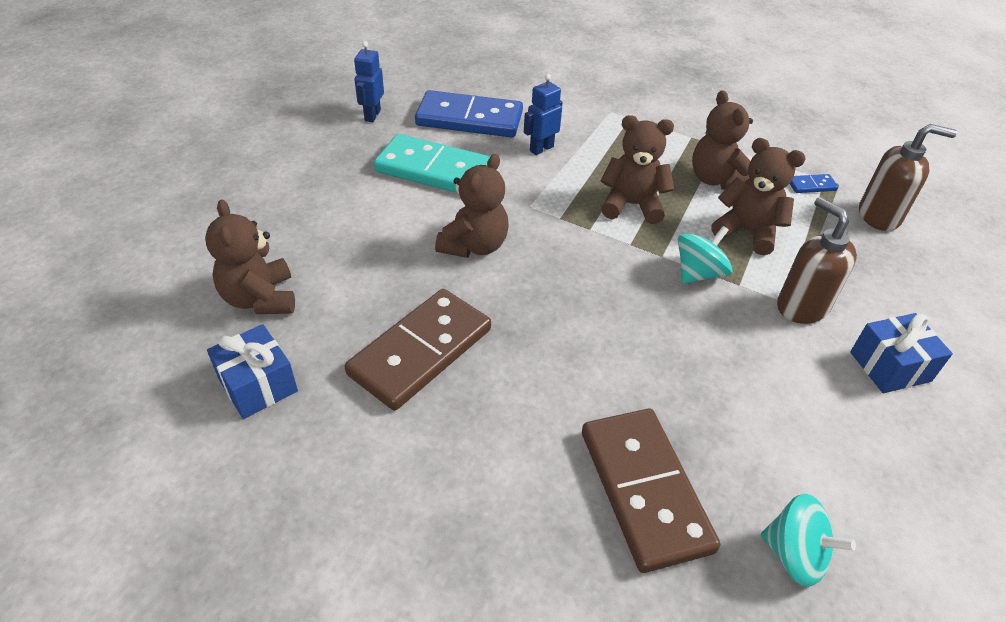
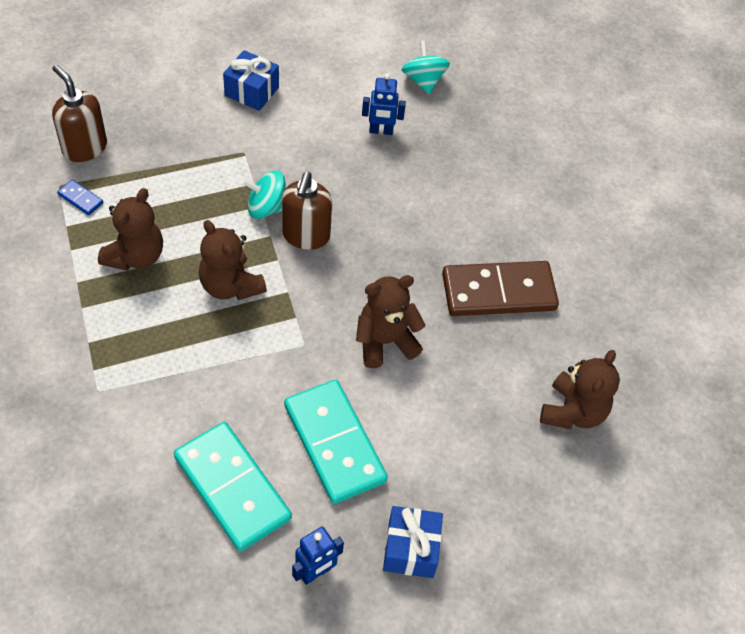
camera: 140 degrees left, 10 degrees up
blue gift [207,324,298,419] -> blue gift moved to [383,506,443,578]
blue domino [415,90,523,138] -> turquoise domino [174,422,292,552]
blue robot [524,74,563,155] -> blue robot moved to [362,74,406,135]
brown domino [582,409,720,573] -> none
brown teddy bear [711,138,806,255] -> none
brown soap dispenser [777,197,857,324] -> brown soap dispenser moved to [282,172,332,250]

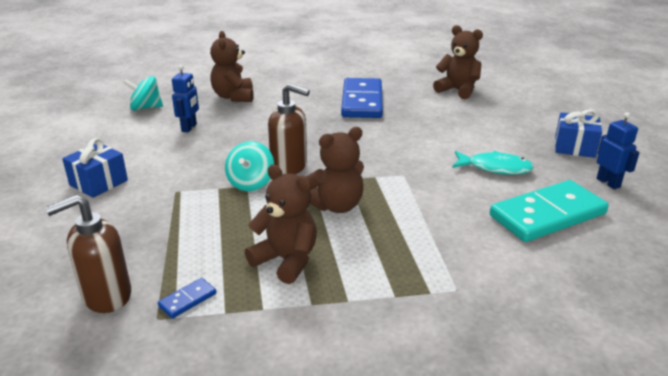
camera: 75 degrees left, 25 degrees down
turquoise domino [284,379,388,504] -> turquoise fish [452,151,534,175]
brown teddy bear [356,275,425,368] -> brown teddy bear moved to [210,31,253,102]
brown domino [442,261,559,316] -> blue domino [341,78,383,118]

